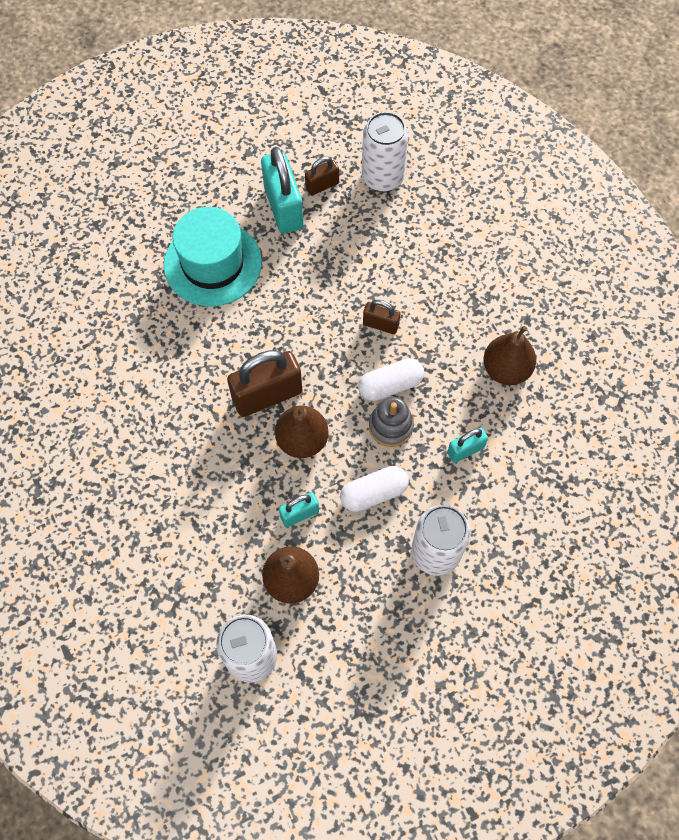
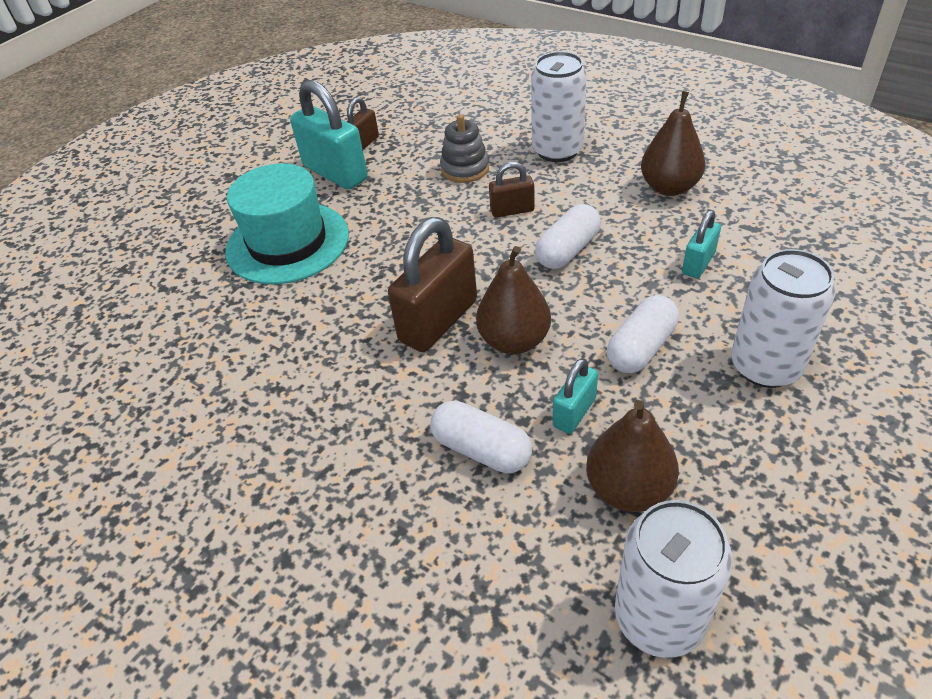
camera: 25 degrees left, 20 degrees down
white can [362,112,408,192] -> white can moved to [531,51,587,162]
grey stacking toy [369,397,414,447] -> grey stacking toy moved to [440,114,489,183]
none -> white capsule [430,401,532,473]

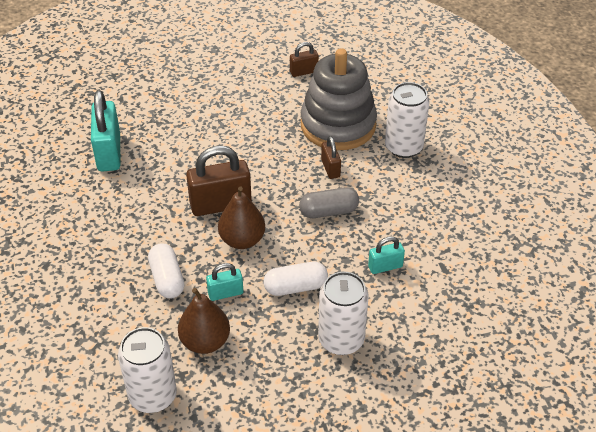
camera: 35 degrees right, 0 degrees up
turquoise hat [225,163,349,284] -> none
turquoise padlock [290,80,368,190] -> turquoise padlock moved to [91,90,120,172]
grey stacking toy [440,114,489,183] -> grey stacking toy [301,48,377,150], size x2.12
brown padlock [489,162,535,218] -> brown padlock turned 45 degrees clockwise [321,136,341,179]
white capsule [535,204,601,269] -> grey capsule [299,188,359,218]
brown pear [641,91,705,196] -> none

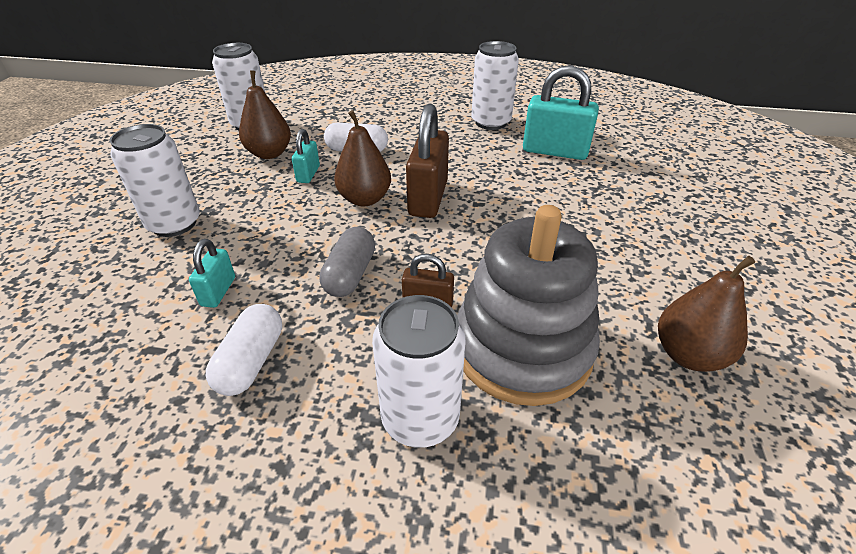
camera: 115 degrees right, 5 degrees down
white capsule [263,262,328,296] -> white capsule moved to [206,304,282,396]
brown padlock [290,42,319,77] -> brown pear [658,256,755,372]
none -> white can [471,41,519,130]

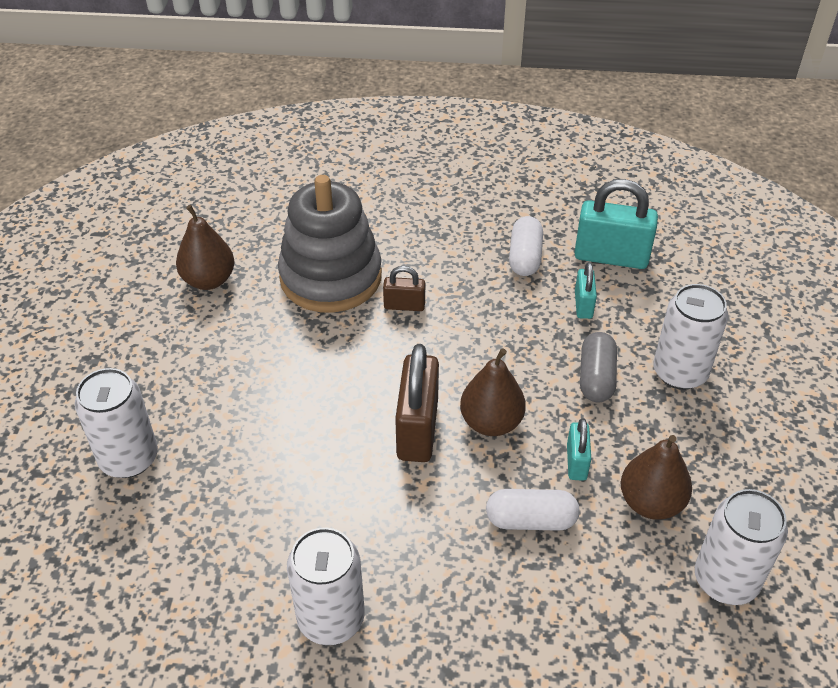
camera: 175 degrees right, 5 degrees up
grey capsule [319,227,375,297] -> grey capsule moved to [580,332,617,402]
white can [372,295,466,448] -> white can moved to [75,368,158,478]
turquoise padlock [523,65,599,160] -> turquoise padlock moved to [574,179,658,269]

